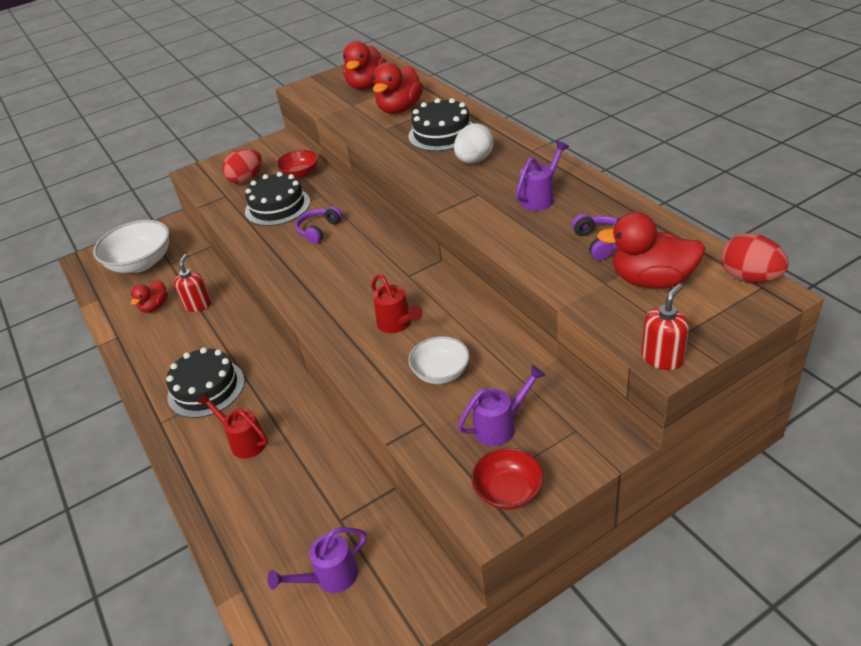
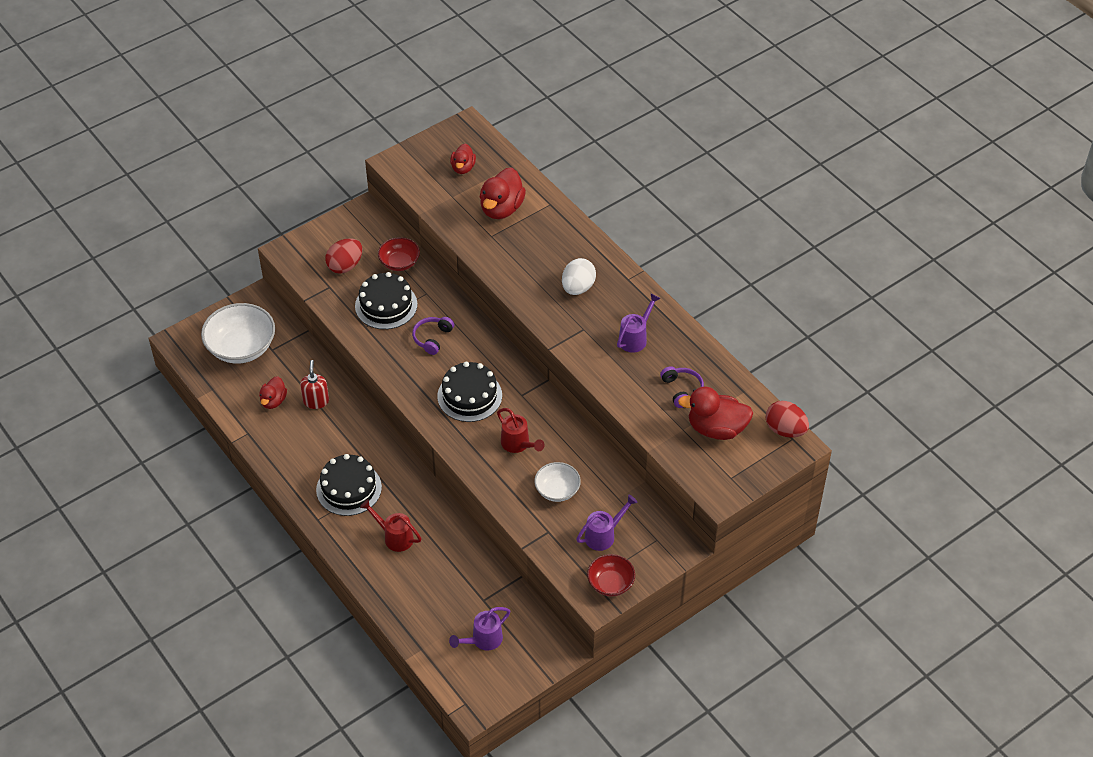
camera: 10 degrees left, 10 degrees up
red duck [343,41,387,90] -> red duck [450,143,476,174], size x0.59
black cake [408,98,473,151] -> black cake moved to [437,361,502,422]
red soap dispenser [641,284,689,370] -> none

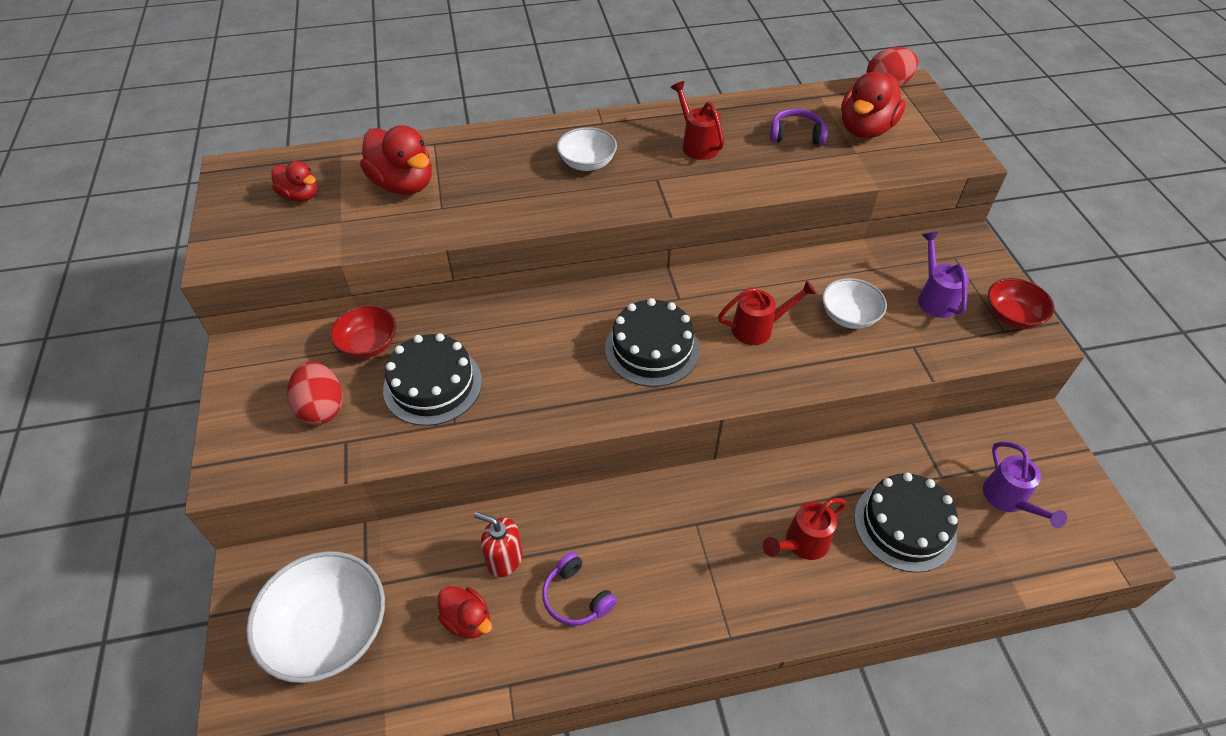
camera: 65 degrees left, 0 degrees up
black cake [316,454,382,516] -> black cake moved to [854,473,958,573]
purple headphones [412,317,454,355] -> purple headphones moved to [542,552,617,626]
white egg [562,258,596,295] -> white bowl [557,127,617,171]
purple watering can [617,293,661,353] -> red watering can [670,81,724,160]

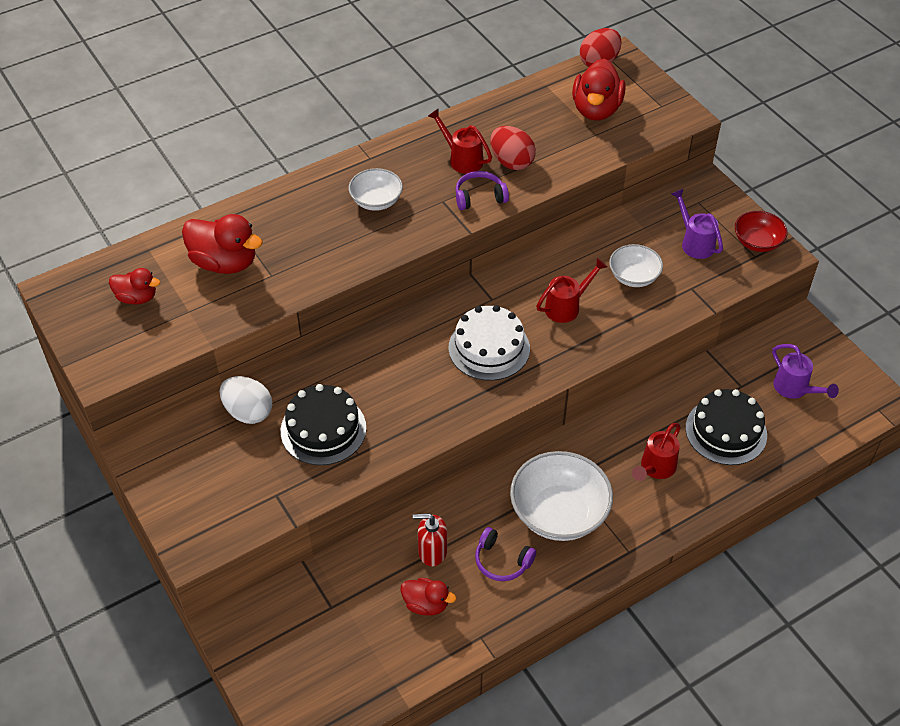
camera: 20 degrees left, 0 degrees up
white bowl [246,551,385,683] -> white bowl moved to [510,451,613,541]
red egg [287,361,343,425] -> red egg moved to [490,126,536,170]
red bowl [330,305,396,358] -> white egg [220,376,272,424]
black cake [605,298,700,387] -> white cake [448,305,530,381]
purple headphones [770,108,828,145] -> purple headphones moved to [455,171,509,210]

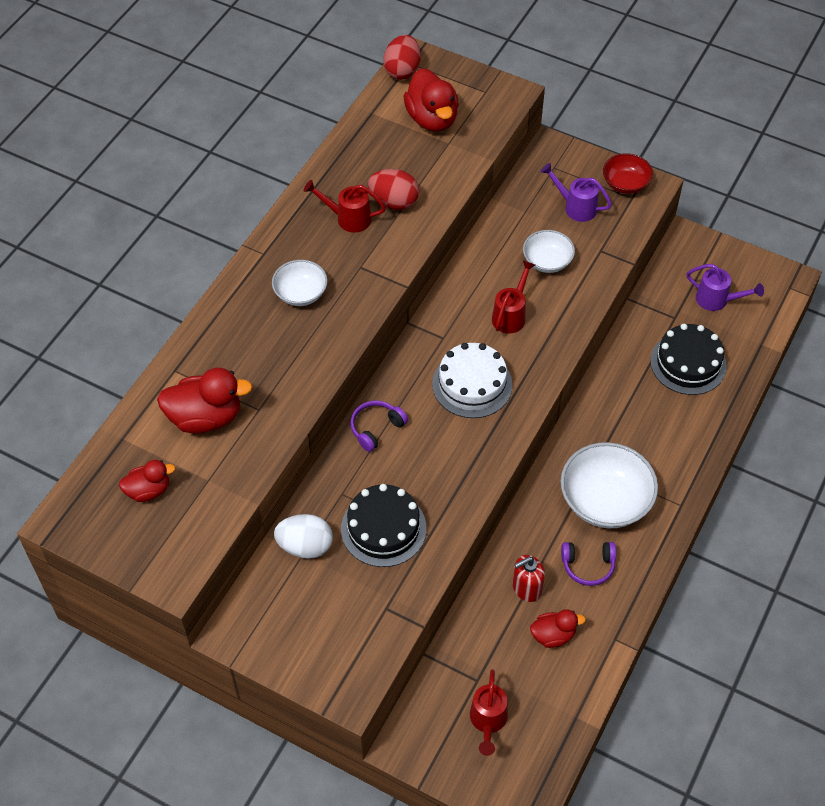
camera: 30 degrees left, 5 degrees up
purple headphones [455,171,509,210] -> purple headphones moved to [350,400,408,452]
red watering can [632,423,681,481] -> red watering can moved to [470,669,508,756]

